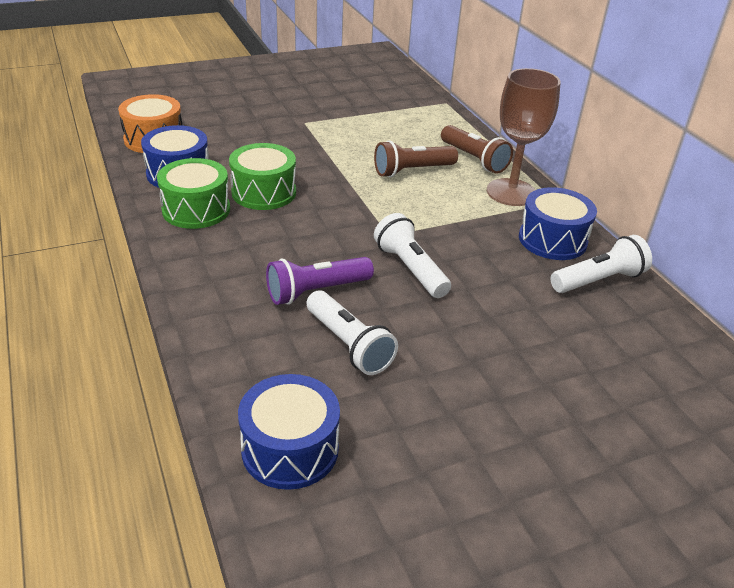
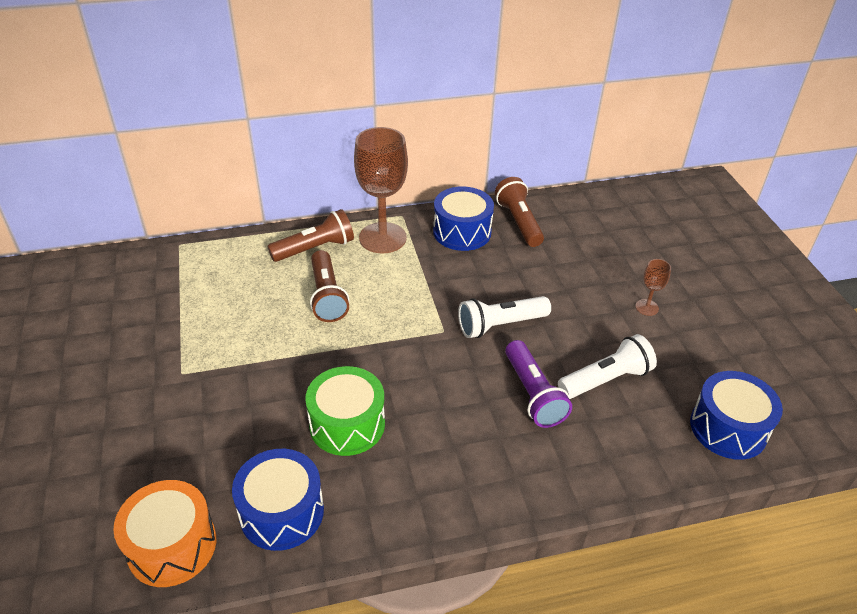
camera: 80 degrees left, 5 degrees up
green drum [157,158,230,229] -> none
white flashlight [551,235,652,293] -> brown flashlight [495,177,544,247]
none -> brown goblet [635,259,671,316]

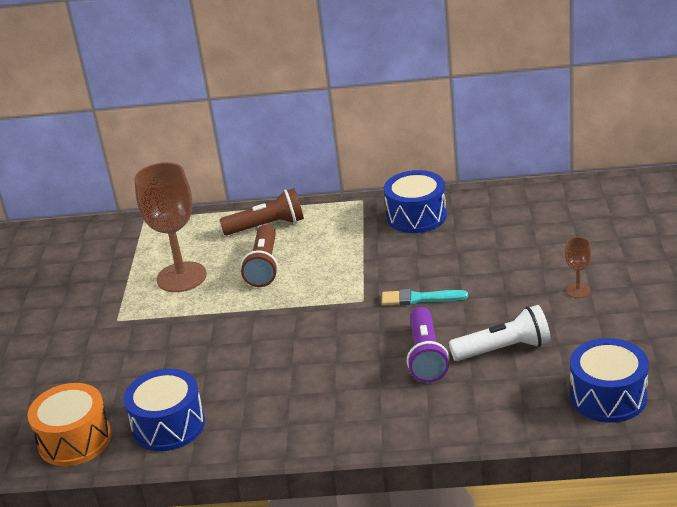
camera: 20 degrees right, 10 degrees down
green drum [305,366,385,456] -> none
brown goblet [354,127,408,253] -> brown goblet moved to [134,162,207,292]
white flashlight [458,296,551,338] -> turquoise brush [382,289,468,305]
brown flashlight [495,177,544,247] -> none

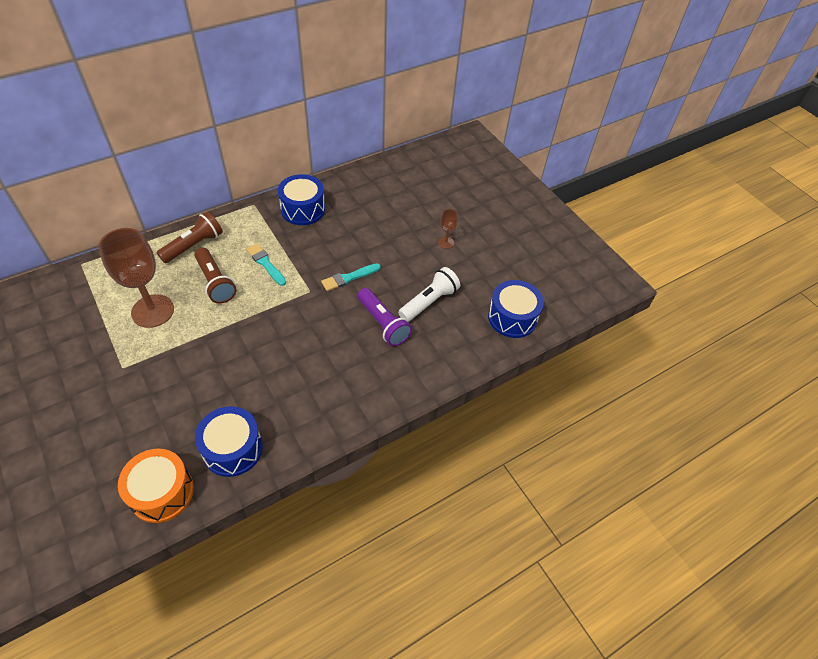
camera: 40 degrees left, 20 degrees up
none -> turquoise brush [246,243,286,286]

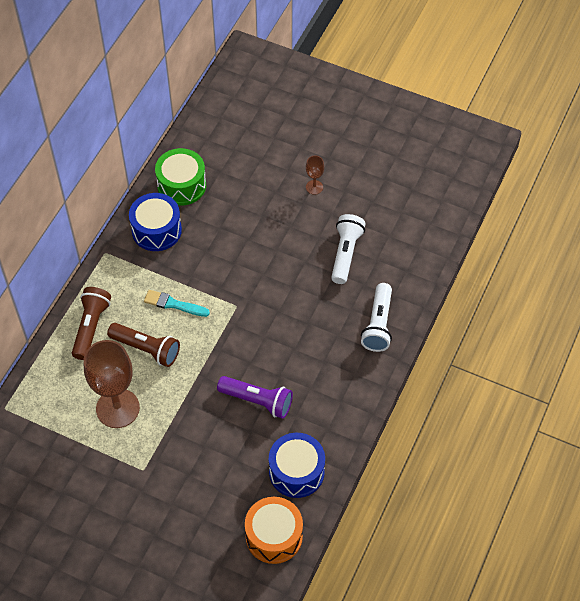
camera: 30 degrees left, 5 degrees up
turquoise brush [321,263,381,291] -> none
purple flashlight [358,288,412,346] -> purple flashlight moved to [217,376,293,419]
blue drum [488,280,544,338] -> none
none -> green drum [155,148,206,206]
none -> white flashlight [361,283,392,352]

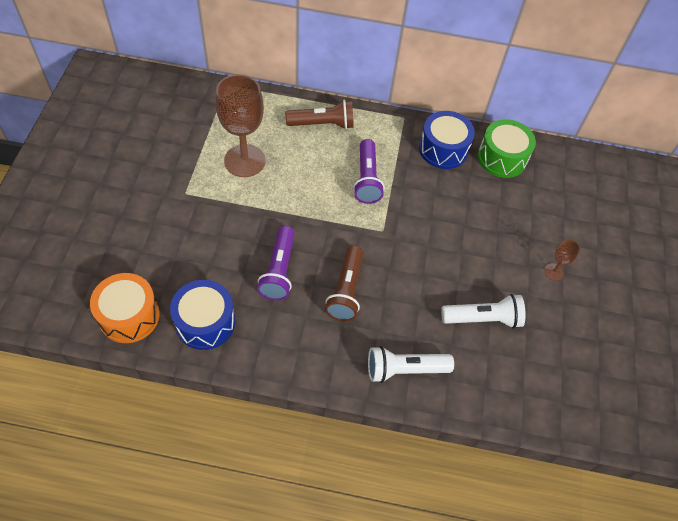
camera: 70 degrees right, 0 degrees up
brown flashlight [107,323,180,367] -> brown flashlight moved to [325,246,363,321]
turquoise brush [144,290,210,317] -> purple flashlight [353,139,385,204]

